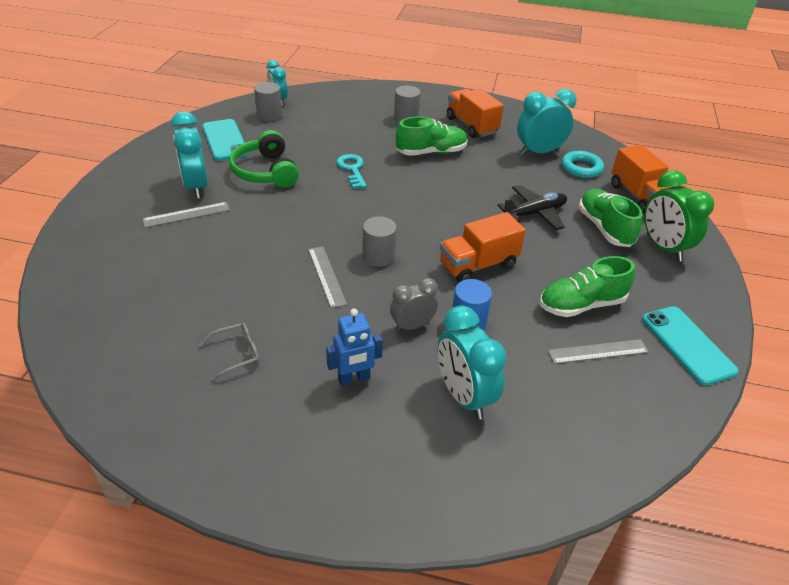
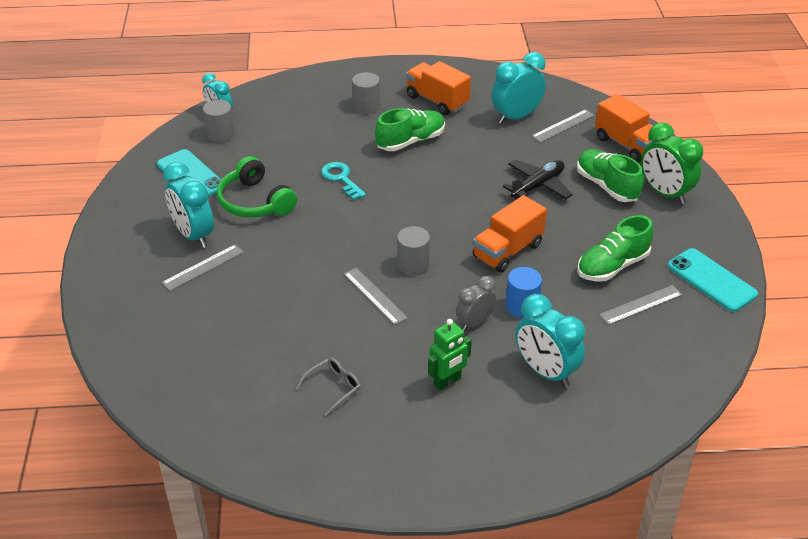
camera: 15 degrees left, 0 degrees up
blue robot [326,309,383,386] -> green robot [428,319,472,390]
turquoise ring [562,151,604,178] -> grey ruler [531,109,595,143]

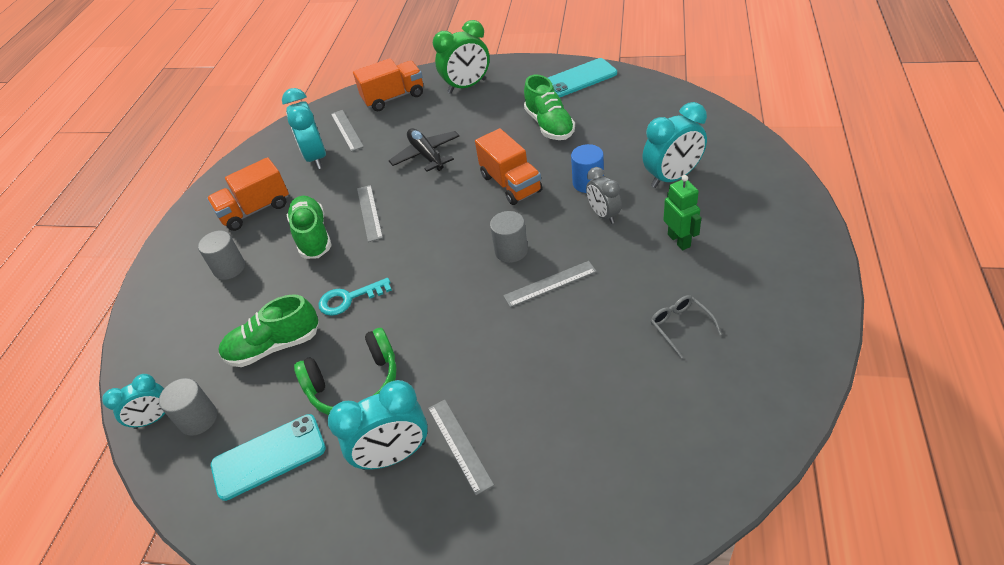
camera: 70 degrees left, 5 degrees up
green shoe [577,149,644,202] -> green shoe moved to [219,294,319,367]
grey ruler [599,285,682,325] -> grey ruler moved to [357,185,383,242]

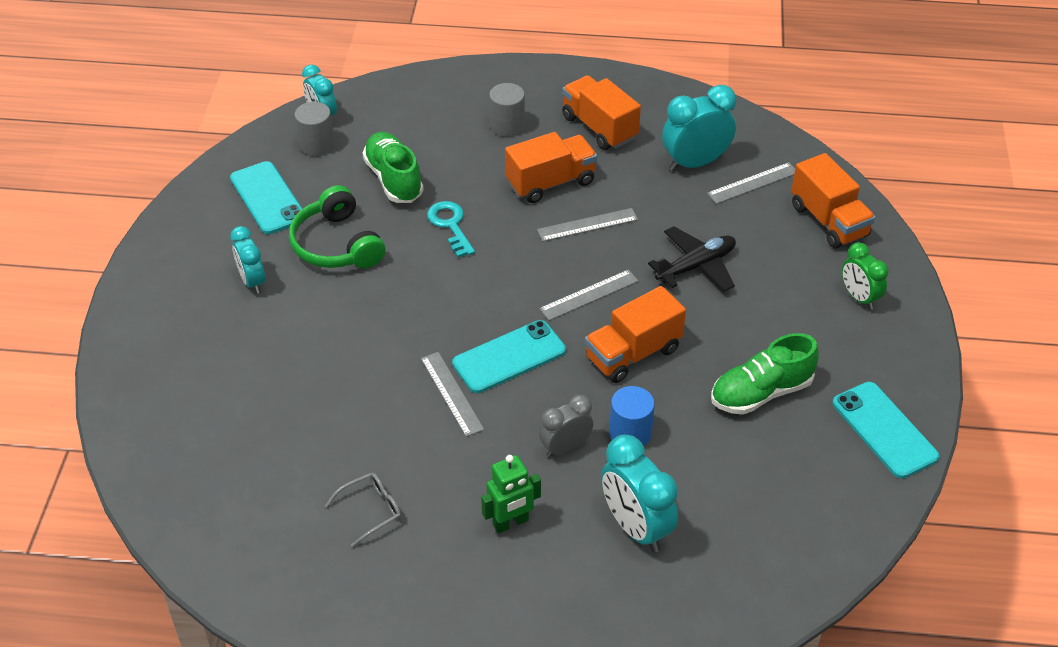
camera: 80 degrees right, 0 degrees up
green shoe [287,195,332,259] -> orange truck [505,132,597,203]
turquoise clock [328,380,428,470] -> turquoise clock [230,226,265,294], size x0.63
grey ruler [428,399,494,495] -> grey ruler moved to [539,270,639,321]
green clock [433,20,490,94] -> green clock [842,242,889,310], size x0.63
grey cylinder [490,211,528,263] -> turquoise phone [452,320,566,393]

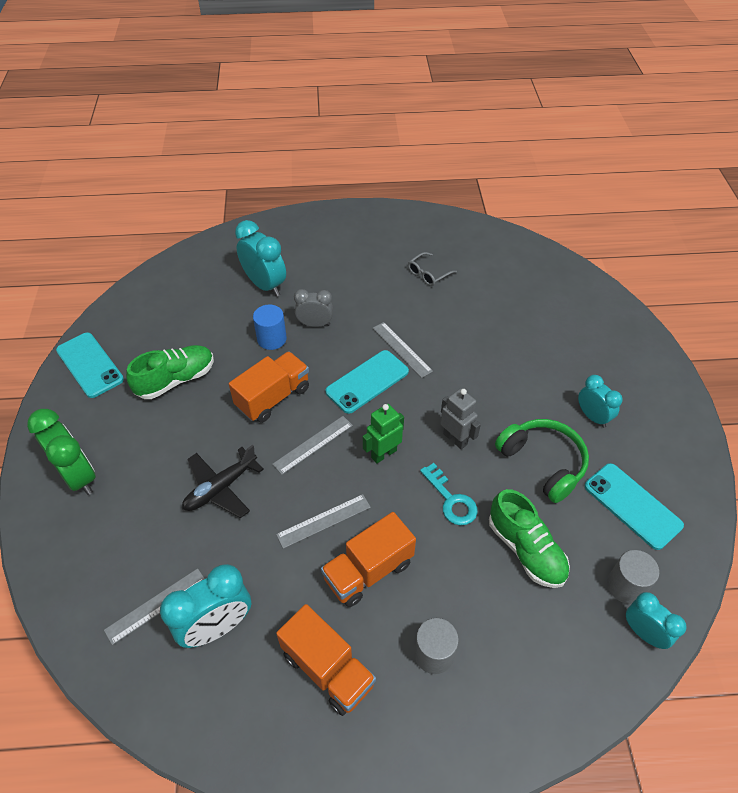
camera: 170 degrees right, 5 degrees up
green robot [481,455,541,533] -> green robot moved to [363,404,404,463]
grey clock [539,395,593,458] -> grey clock turned 135 degrees counterclockwise [294,289,333,327]
orange truck [791,153,875,249] -> none
green clock [842,242,889,310] -> green clock [27,409,96,495], size x1.58
none -> grey robot [440,388,481,449]

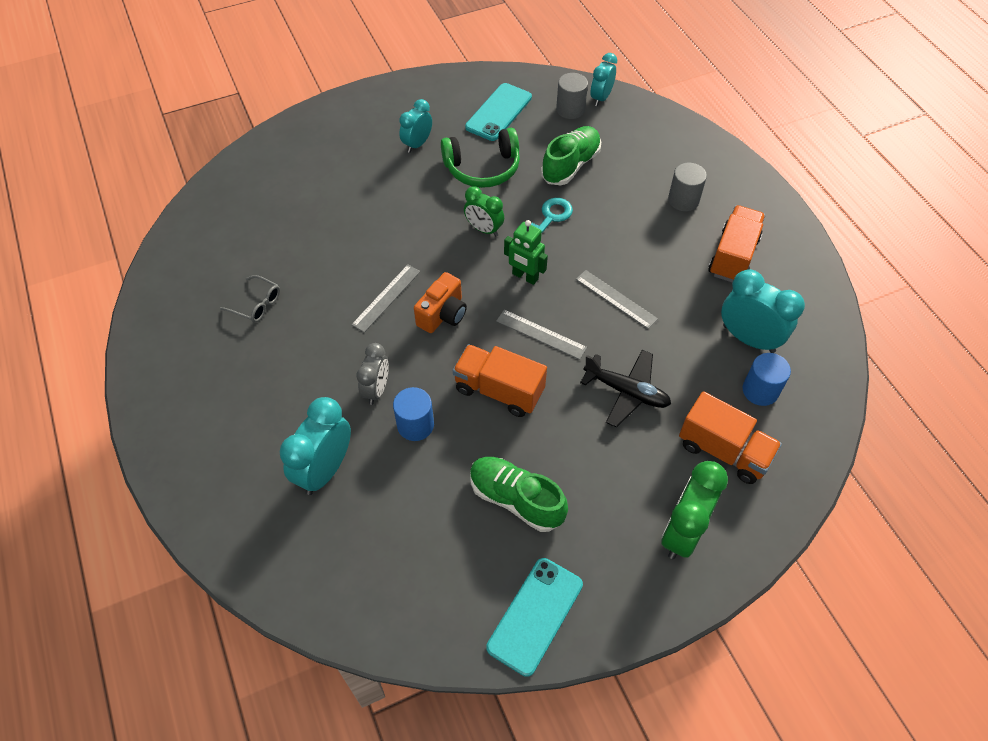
camera: 110 degrees left, 5 degrees up
grey ruler [104,568,205,645] -> blue cylinder [743,353,791,406]
grey clock [294,289,333,327] -> grey clock turned 150 degrees counterclockwise [357,343,389,405]
orange truck [321,512,416,607] -> orange truck moved to [679,391,782,484]
turquoise phone [325,350,409,414] -> orange camera [414,272,467,333]
grey robot [440,388,481,449] -> green clock [464,186,504,236]
green headphones [495,419,589,503] -> green headphones turned 135 degrees counterclockwise [441,128,520,188]

